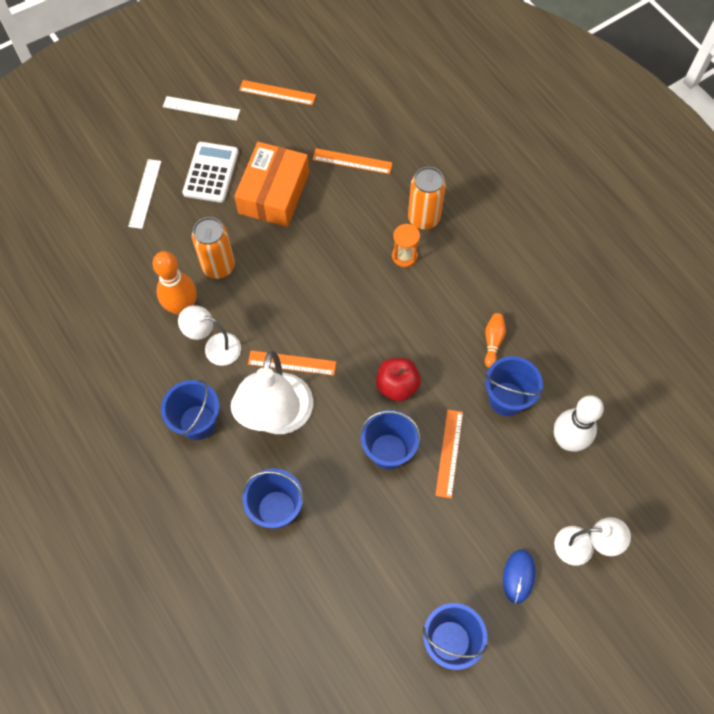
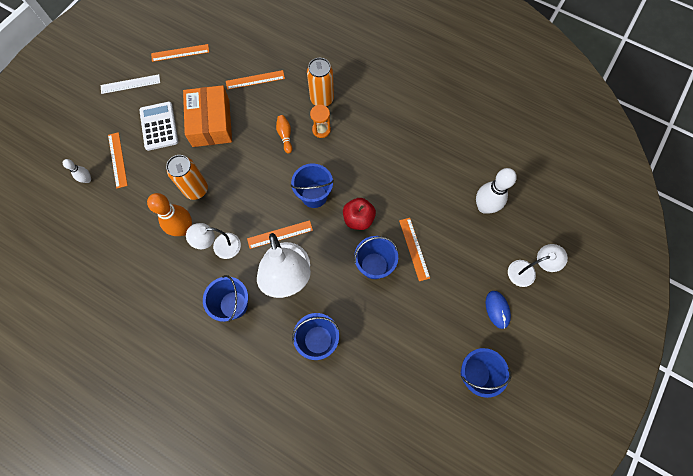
camera: 25 degrees left, 5 degrees up
white ruler [128,159,161,229] -> orange ruler [108,132,128,188]
orange bowling pin [485,313,506,368] -> orange bowling pin moved to [276,115,292,154]
blue bucket [485,356,543,416] -> blue bucket moved to [291,164,334,208]
none -> white bowling pin [63,159,91,183]

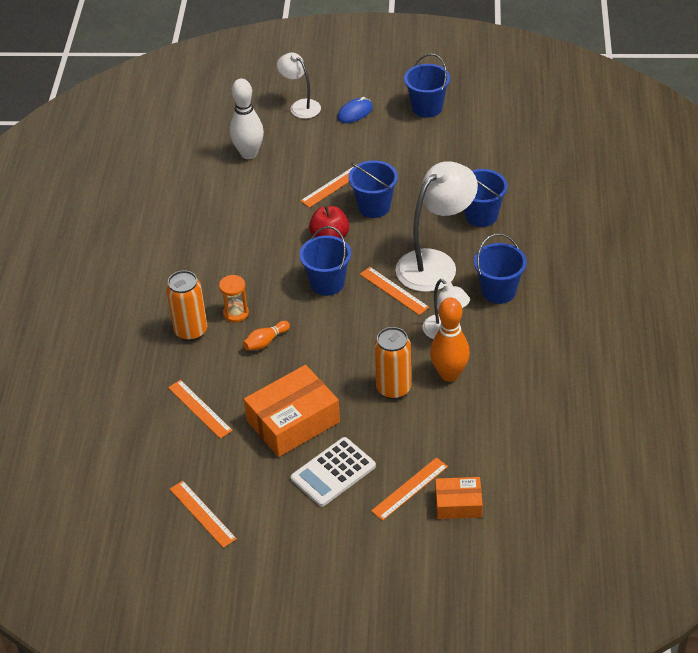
camera: 115 degrees left, 25 degrees down
white bowling pin [63,159,91,183] -> orange box [435,477,483,519]
white ruler [101,74,160,94] -> none

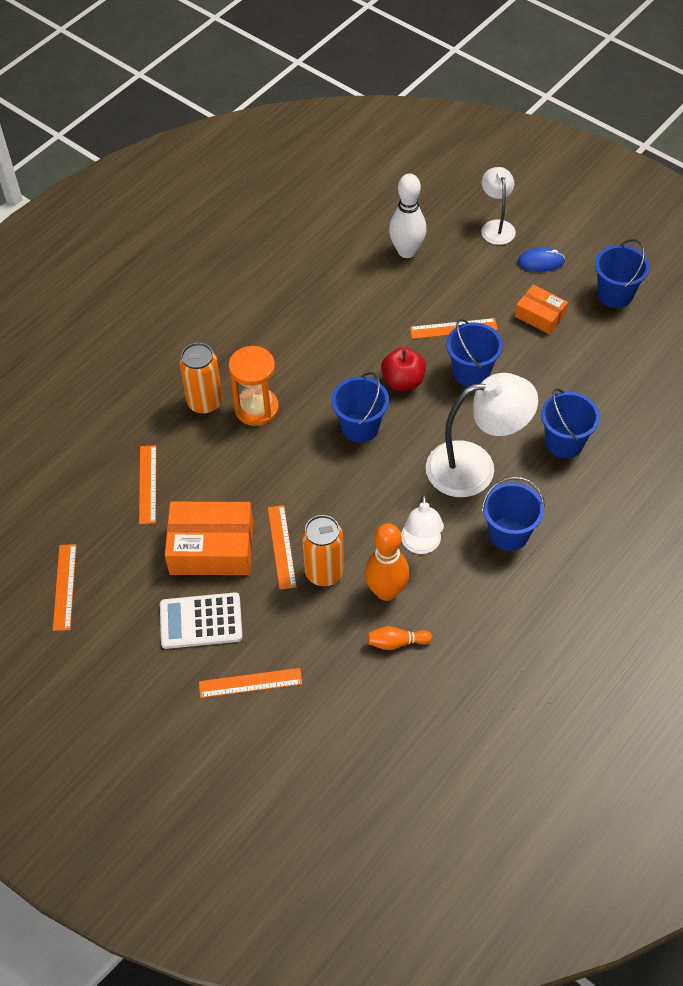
camera: 35 degrees right, 10 degrees up
orange hourglass [219,275,249,323] -> orange hourglass [229,346,279,426], size x1.60
orange bowling pin [243,321,290,351] -> orange bowling pin moved to [367,626,432,650]
orange ruler [360,267,429,315] -> orange ruler moved to [268,505,297,590]
orange box [435,477,483,519] -> orange box moved to [515,285,568,334]

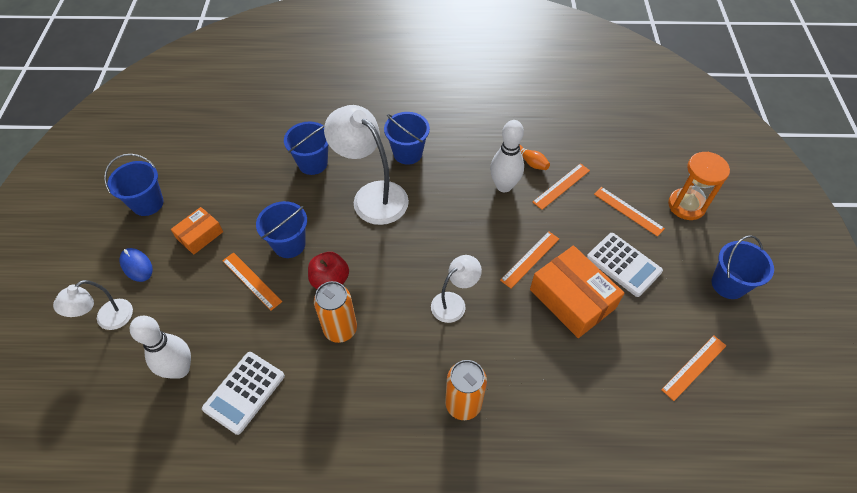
camera: 130 degrees left, 0 degrees up
orange ruler [139,445,156,524] -> orange ruler moved to [532,163,590,210]
orange hourglass [229,346,279,426] -> orange hourglass moved to [668,152,730,220]
orange can [302,515,344,586] -> orange can moved to [314,281,357,343]
blue bucket [331,372,389,443] -> blue bucket moved to [712,235,774,299]
orange bowling pin [365,523,409,601] -> white bowling pin [490,120,524,192]
white lamp [401,494,444,554] -> white lamp moved to [431,255,482,323]
orange box [515,285,568,334] -> orange box turned 45 degrees clockwise [171,207,223,255]
none -> white calculator [202,352,285,435]

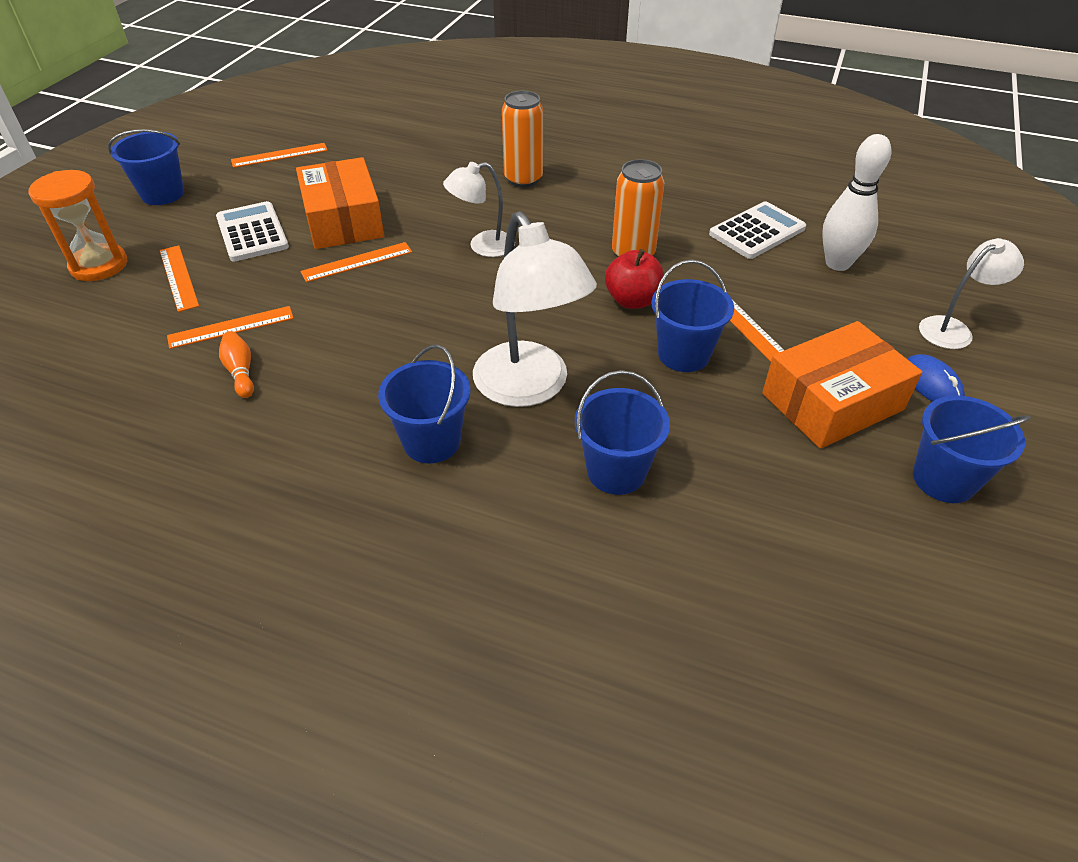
camera: 160 degrees left, 10 degrees down
orange box [171,207,223,255] -> orange box [762,321,922,449], size x1.76
white bowling pin [490,120,524,192] -> none

